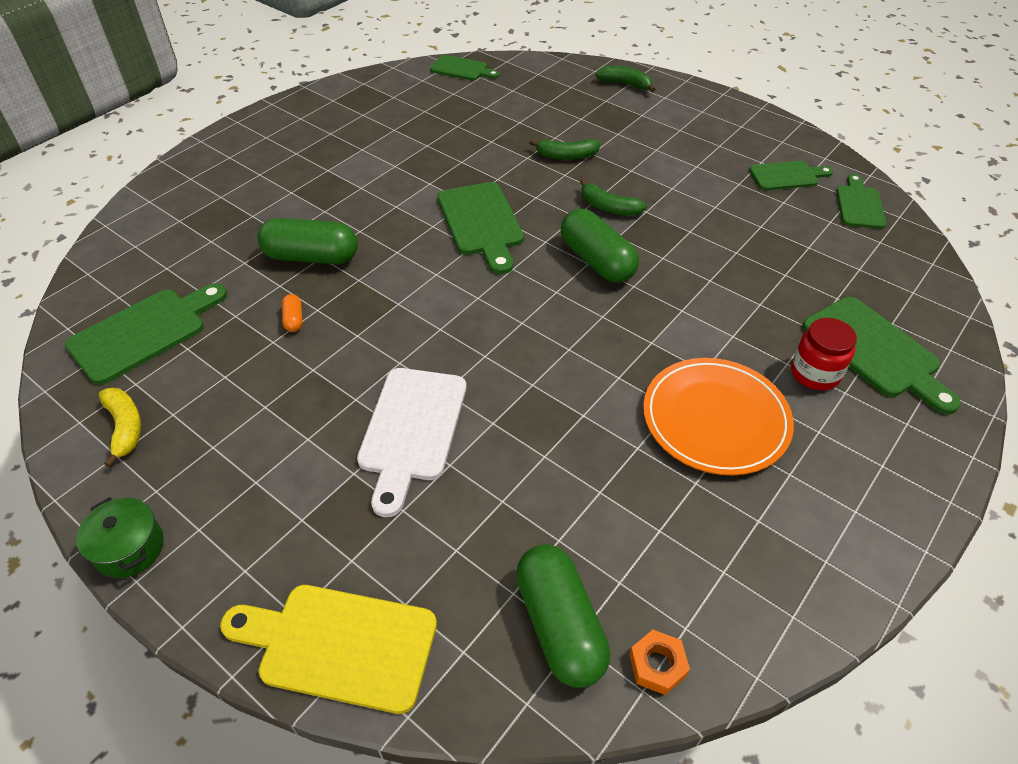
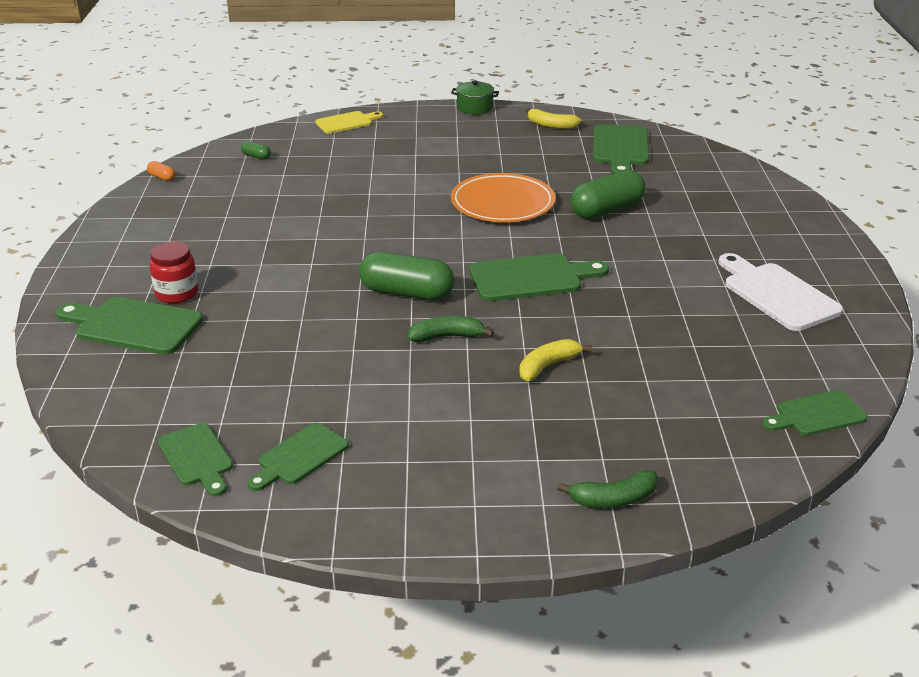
camera: 140 degrees right, 15 degrees down
yellow cutting board [220,585,437,714] -> yellow cutting board [315,111,383,134], size x0.63
orange capsule [282,294,302,332] -> orange capsule moved to [147,161,175,181]
white cutting board [357,368,467,517] -> white cutting board moved to [718,253,843,331]
green cutting board [438,182,524,274] -> green cutting board turned 135 degrees clockwise [470,254,609,301]
green capsule [516,544,610,688] -> green capsule [241,141,271,159], size x0.43
green banana [529,139,600,160] -> yellow banana [519,339,592,381]
orange nut [629,630,690,695] -> none
orange plate [643,358,794,476] -> orange plate moved to [451,173,556,222]

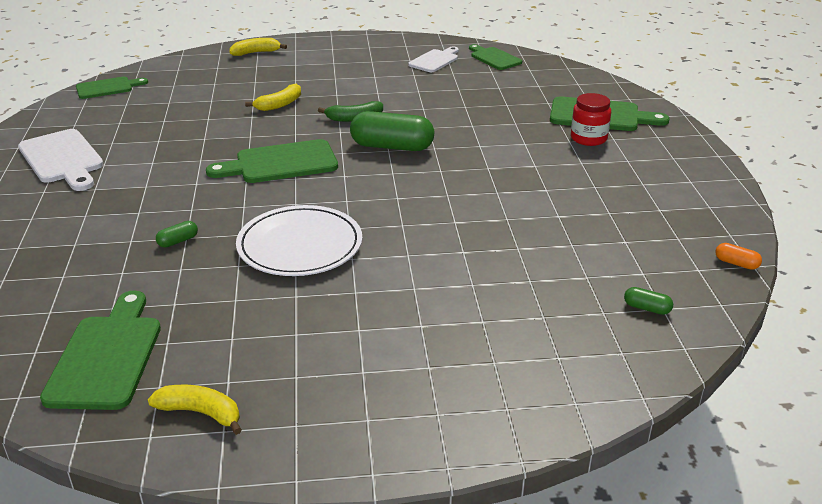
camera: 175 degrees right, 0 degrees up
green cutting board [247,423,349,491] -> white cutting board [408,47,459,72]
yellow cutting board [315,111,383,134] -> none
green pot [451,80,499,114] -> none
orange plate [451,173,556,222] -> white plate [236,205,362,276]
green banana [557,470,658,508] -> yellow banana [230,38,287,56]
green capsule [570,170,646,219] -> green capsule [156,221,198,248], size x0.43

